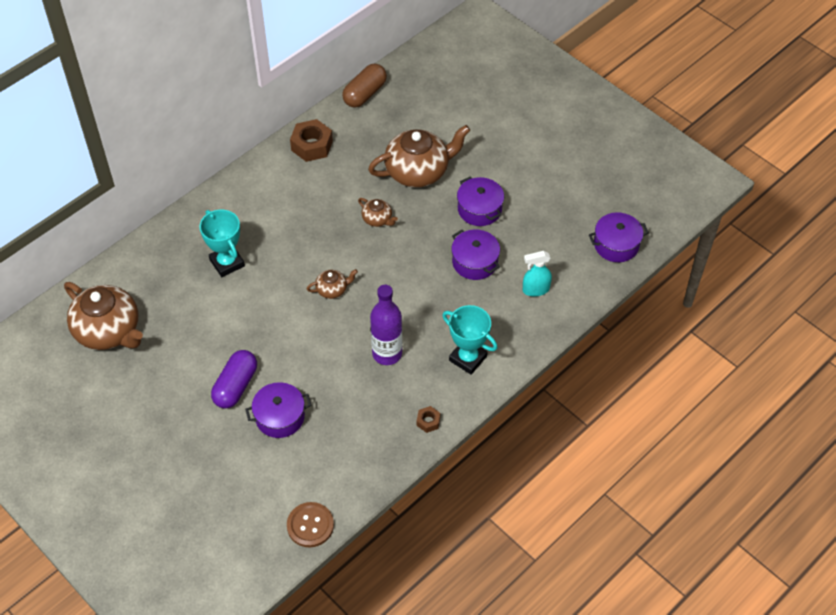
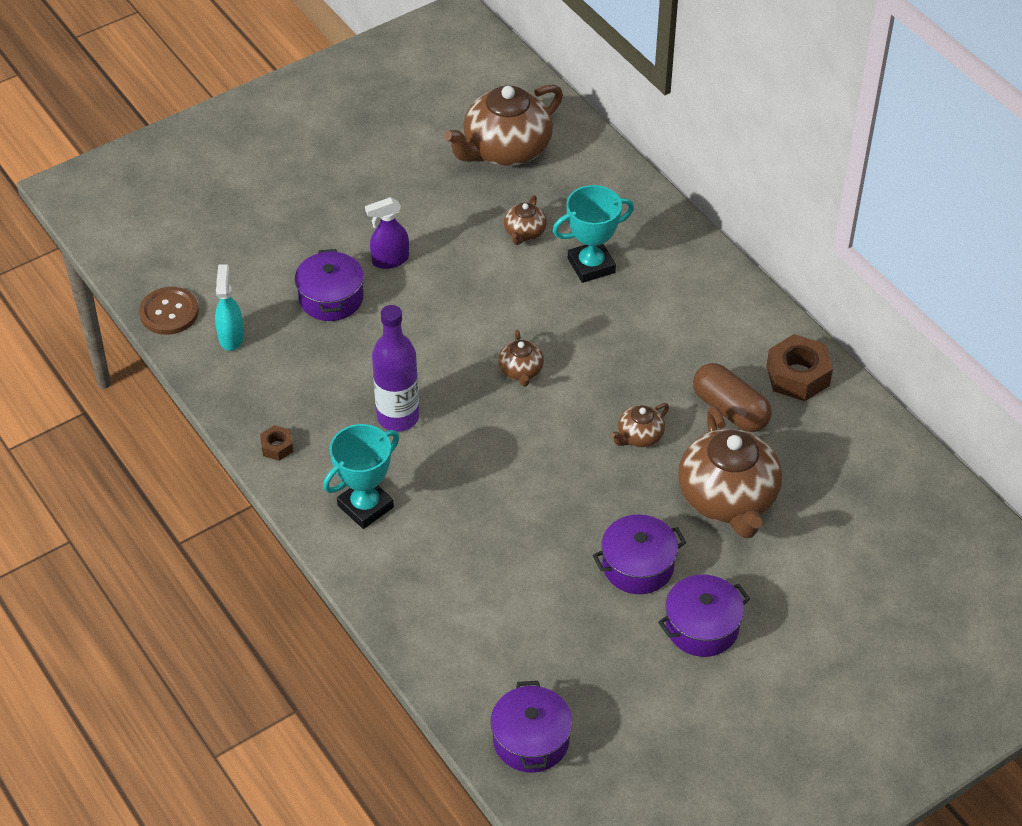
camera: 100 degrees right, 5 degrees down
purple capsule [211,350,257,409] -> purple spray bottle [365,197,409,269]
brown capsule [342,64,387,108] -> brown capsule moved to [693,363,772,432]
purple pot [451,230,500,280] -> purple pot moved to [658,575,750,657]
turquoise spray bottle [523,251,552,296] -> turquoise spray bottle moved to [215,264,244,351]
none -> brown teapot [504,195,547,245]

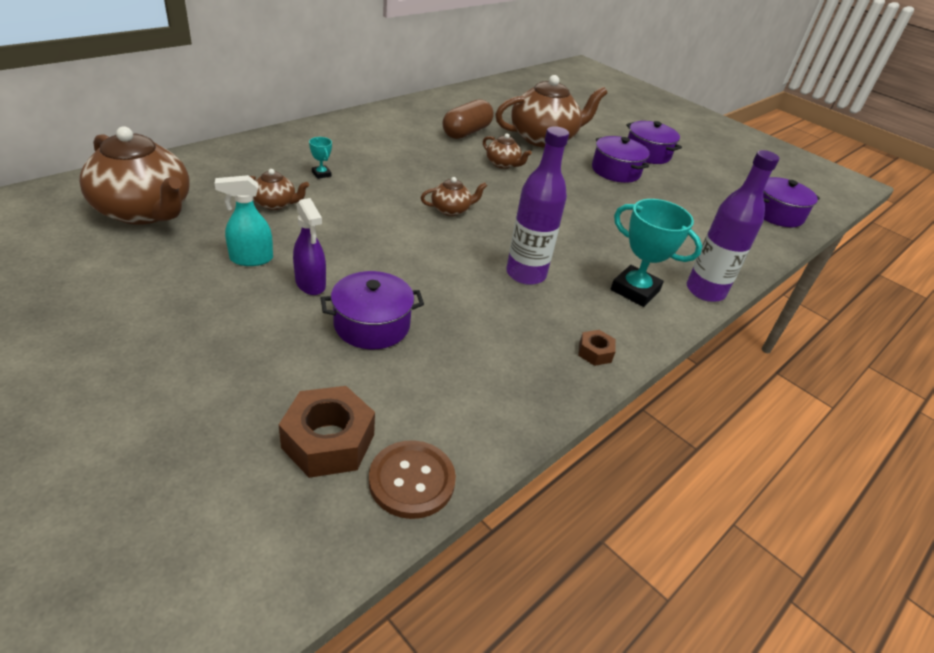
camera: 105 degrees left, 10 degrees down
turquoise spray bottle [215,264,244,351] -> turquoise spray bottle moved to [215,175,273,266]
turquoise trophy [553,185,634,283] -> turquoise trophy [309,137,332,179], size x0.45
brown nut [767,334,833,401] -> brown nut moved to [279,386,375,478]
none -> purple bottle [687,150,779,302]

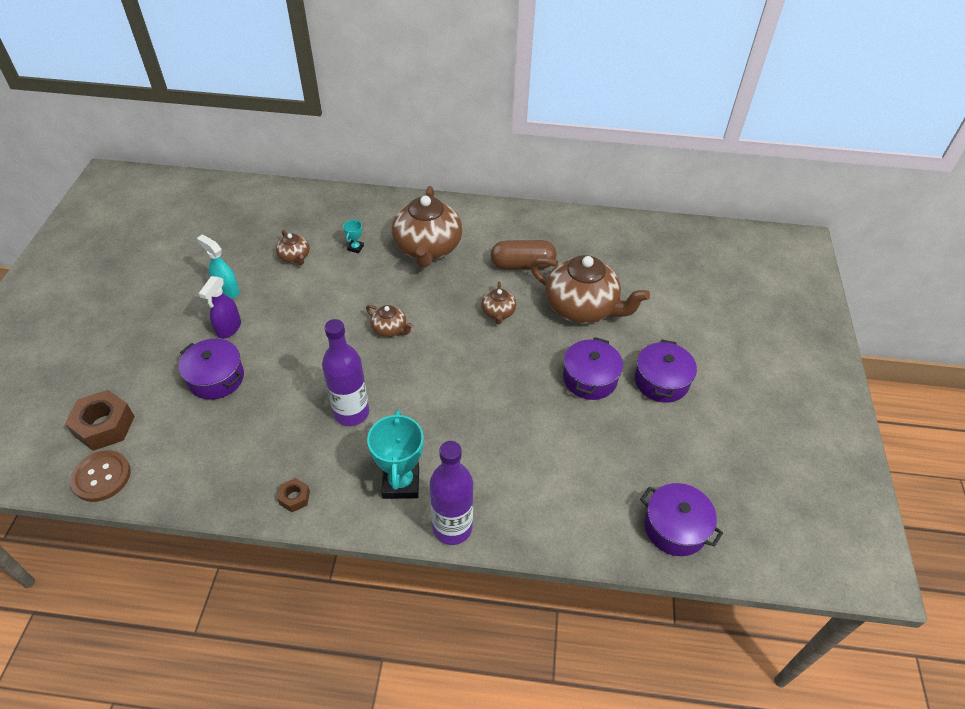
camera: 55 degrees right, 10 degrees up
brown teapot [79,126,190,225] -> brown teapot moved to [392,186,462,268]

